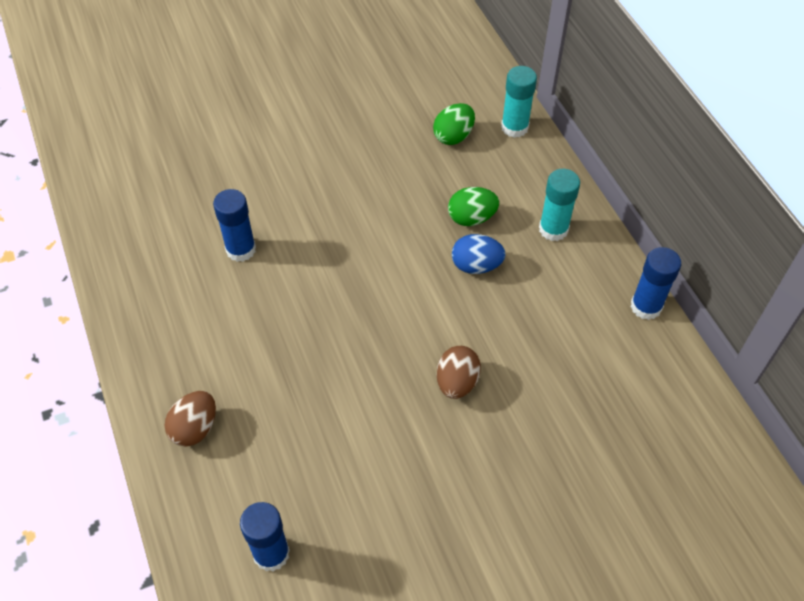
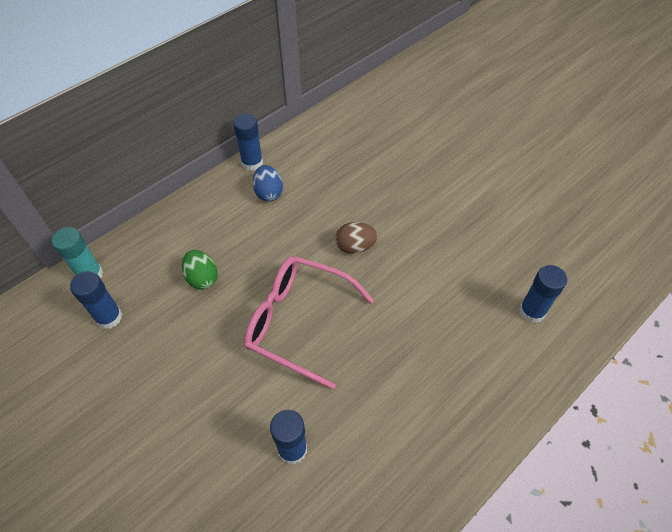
camera: 110 degrees left, 0 degrees up
brown egg [164,391,216,447] -> none
green egg [433,103,475,145] -> blue glue stick [70,271,122,329]
blue egg [452,234,506,274] -> blue egg moved to [253,165,283,202]
turquoise glue stick [539,169,580,241] -> none
none -> pink glasses [244,256,374,389]

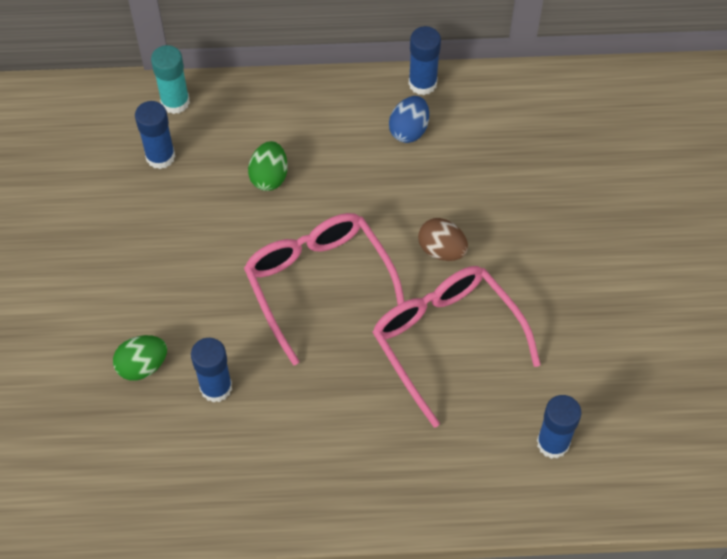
camera: 40 degrees right, 5 degrees up
none -> green egg [113,335,167,381]
none -> pink glasses [373,266,541,428]

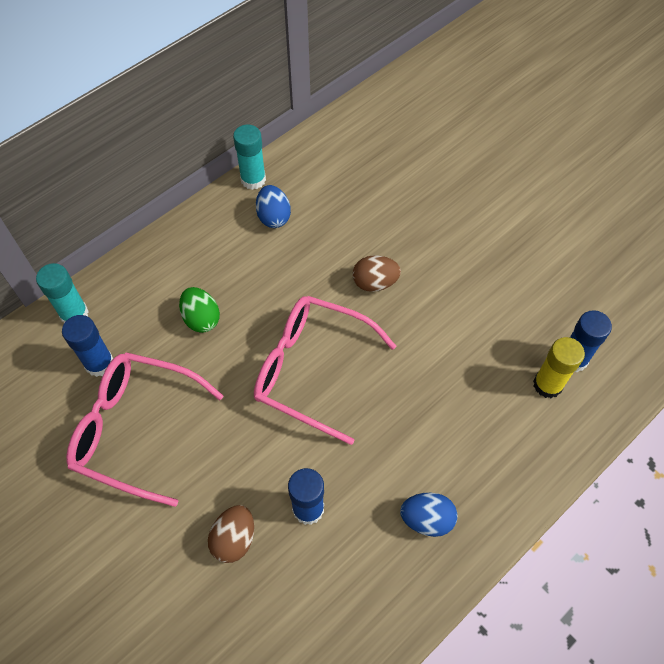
camera: 40 degrees left, 0 degrees up
green egg [113,335,167,381] -> brown egg [208,505,254,563]
pink glasses [373,266,541,428] -> pink glasses moved to [66,352,223,507]
blue glue stick [409,26,441,95] -> turquoise glue stick [233,125,266,190]
none -> blue egg [400,493,457,537]
none -> yellow glue stick [533,337,585,398]

